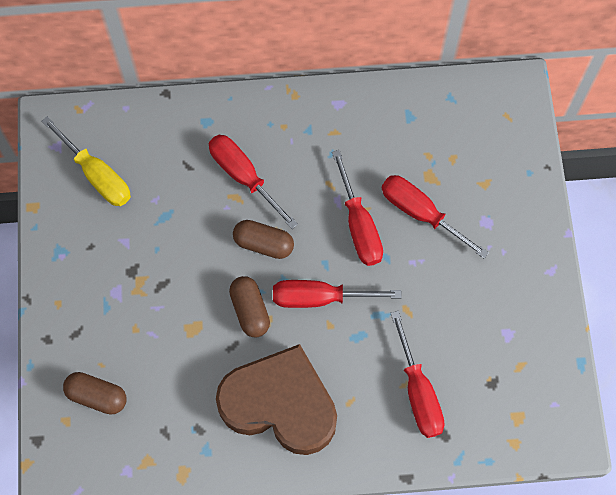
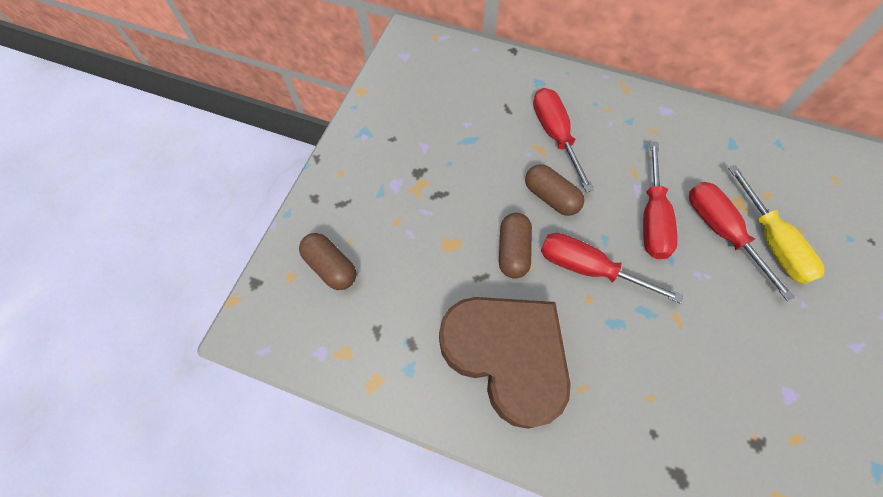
camera: 25 degrees right, 5 degrees down
yellow screwdriver [42,116,131,206] -> yellow screwdriver moved to [728,165,824,284]
red screwdriver [391,311,445,438] -> none

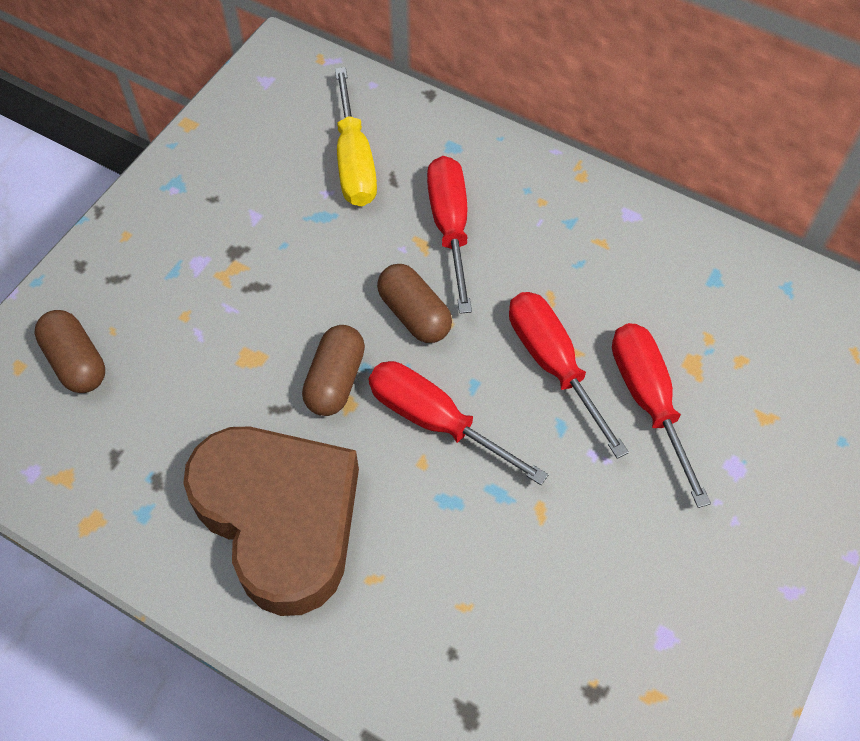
camera: 10 degrees right, 5 degrees down
red screwdriver [643,141,678,259] -> red screwdriver turned 135 degrees clockwise [509,292,629,459]
yellow screwdriver [728,165,824,284] -> yellow screwdriver moved to [335,67,377,206]

